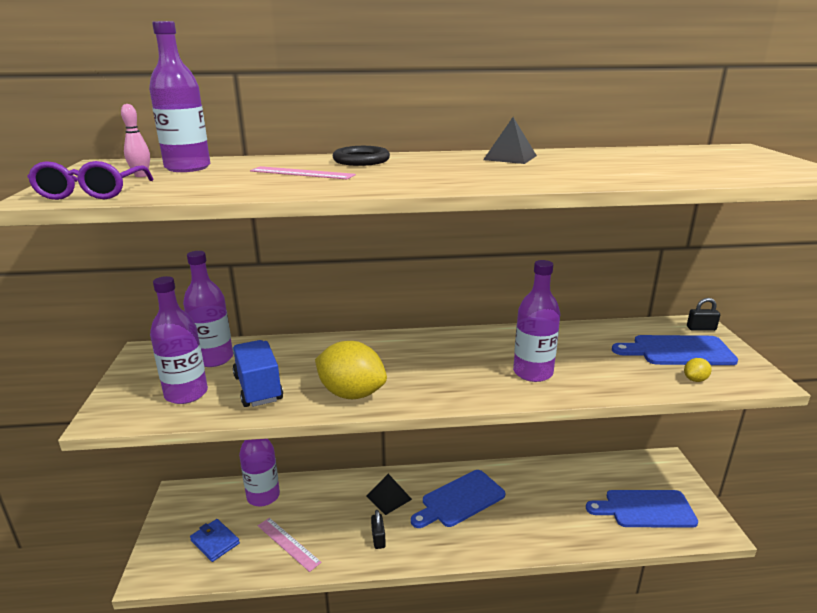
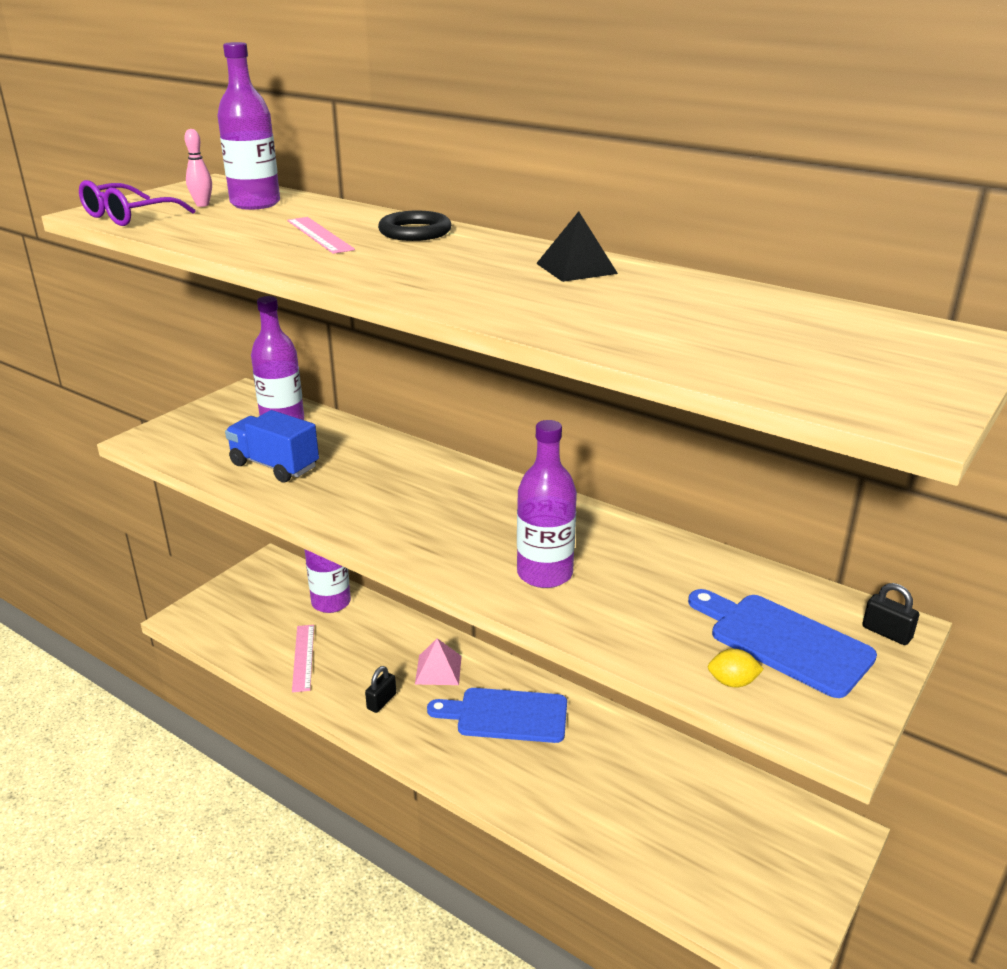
camera: 40 degrees right, 5 degrees up
purple bottle [150,276,208,404] -> none
blue wallet [190,519,240,562] -> none
blue truck [233,340,283,407] -> blue truck turned 75 degrees counterclockwise [225,410,319,482]
yellow lemon [315,341,387,399] -> none
black pyramid [366,474,412,515] -> pink pyramid [415,638,462,685]
blue cutting board [586,490,698,528] -> none

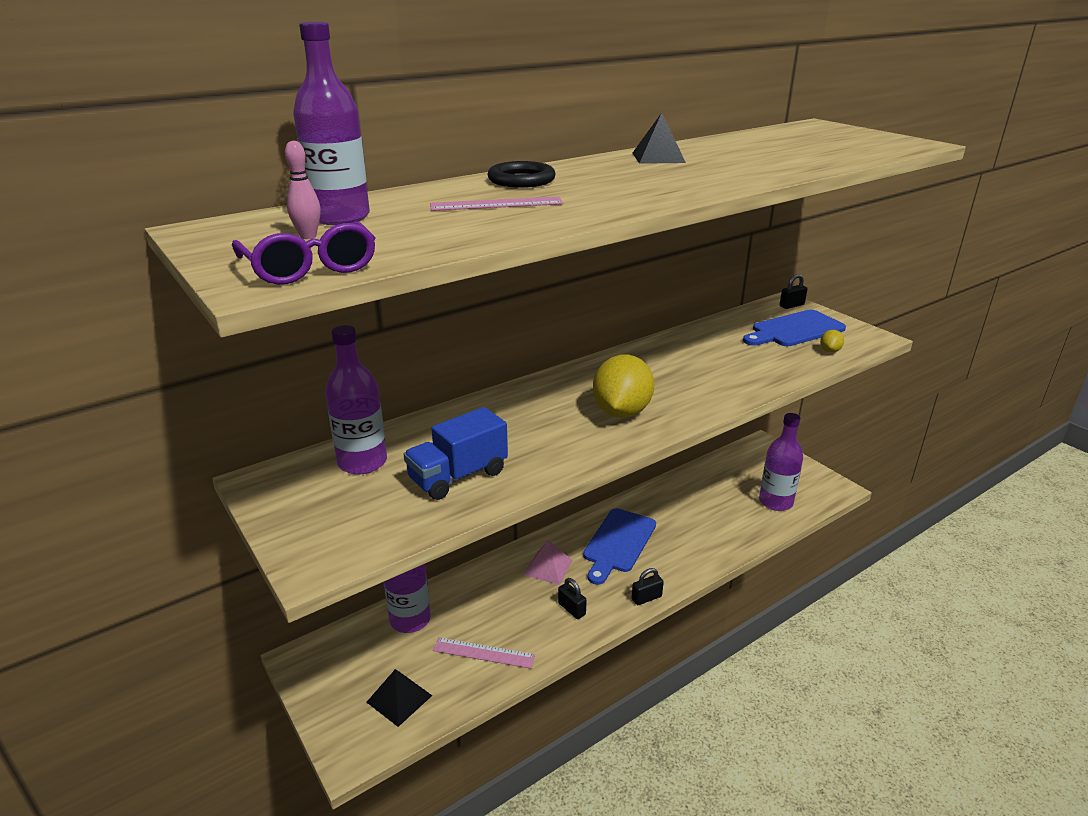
camera: 70 degrees left, 0 degrees up
purple bottle [517,420,577,588] -> purple bottle moved to [759,413,803,511]
none -> black pyramid [367,669,432,727]
none -> yellow lemon [593,355,654,418]
none -> black padlock [632,568,664,605]

